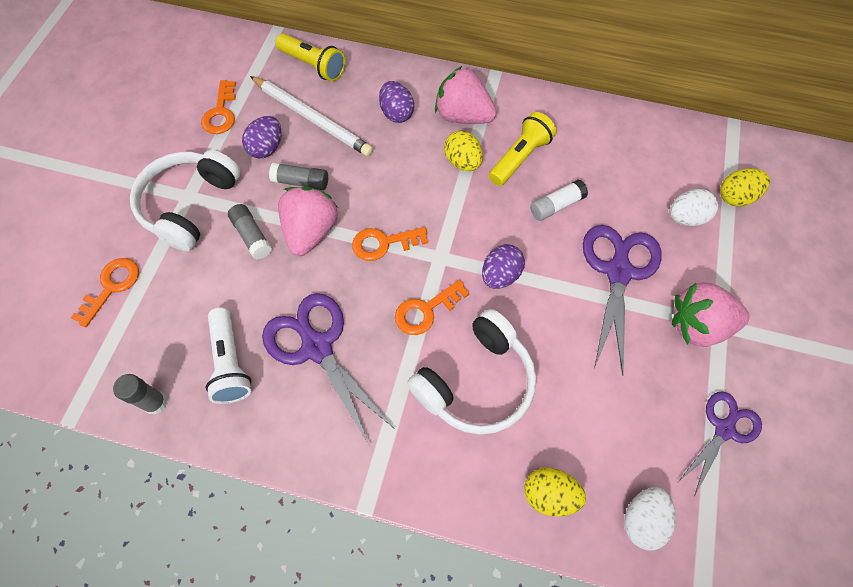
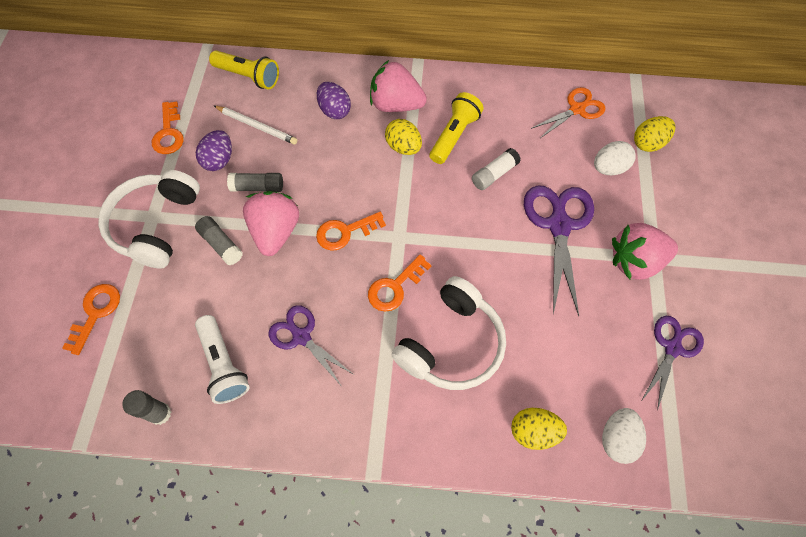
camera: 10 degrees left, 0 degrees up
white pencil [250,76,373,156] -> white pencil [214,106,297,144], size x0.65
purple scissors [262,293,396,446] -> purple scissors [269,305,354,385], size x0.63
purple egg [482,244,525,289] -> none
none -> orange scissors [531,87,605,138]

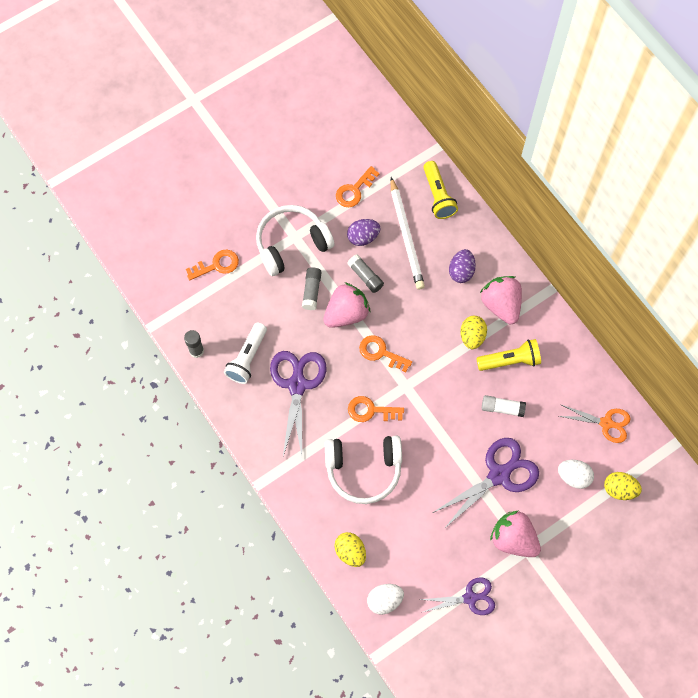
camera: 50 degrees right, 5 degrees up
white pencil [214,106,297,144] -> white pencil [390,177,425,290], size x1.54
purple scissors [269,305,354,385] -> purple scissors [270,351,326,456], size x1.59

